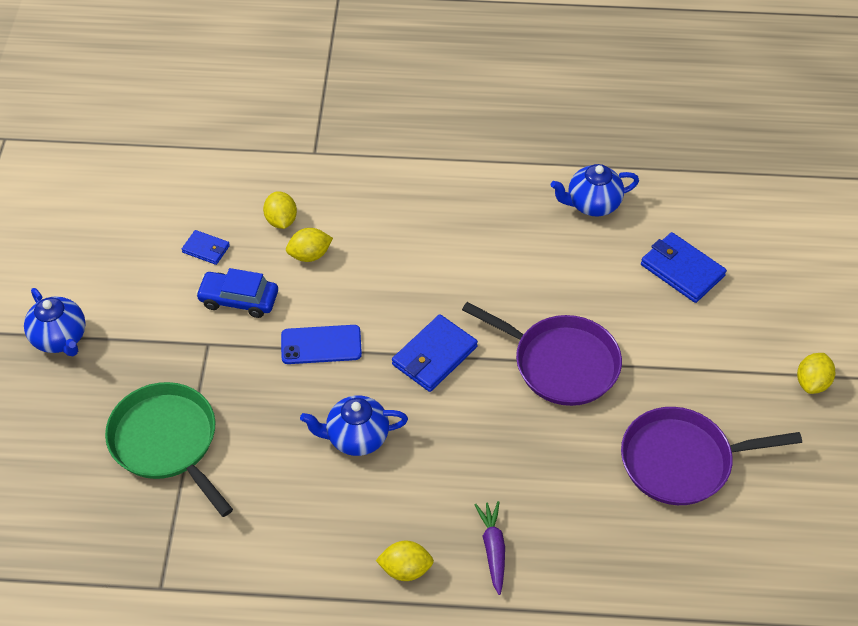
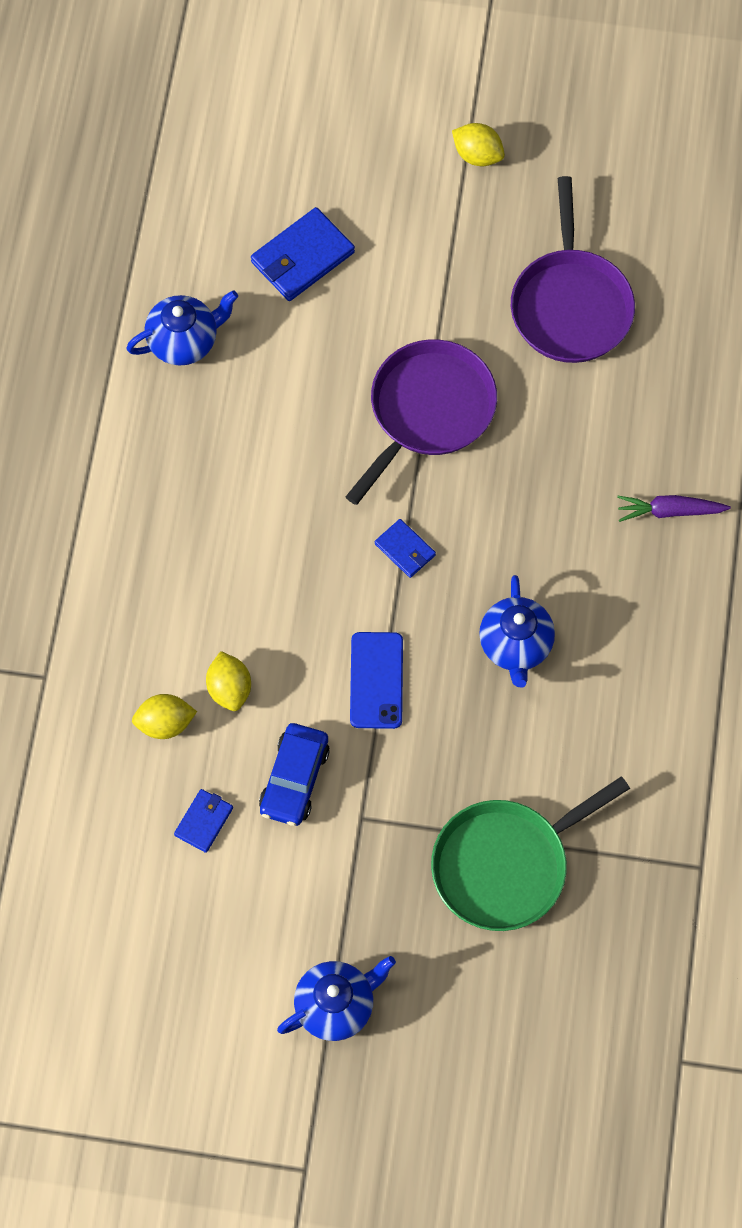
camera: 85 degrees left, 15 degrees up
yellow lemon [376,541,434,581] -> none
blue wallet [392,314,478,392] -> blue wallet [375,519,436,578], size x0.57
blue teapot [551,164,639,217] -> blue teapot turned 105 degrees counterclockwise [126,290,238,366]

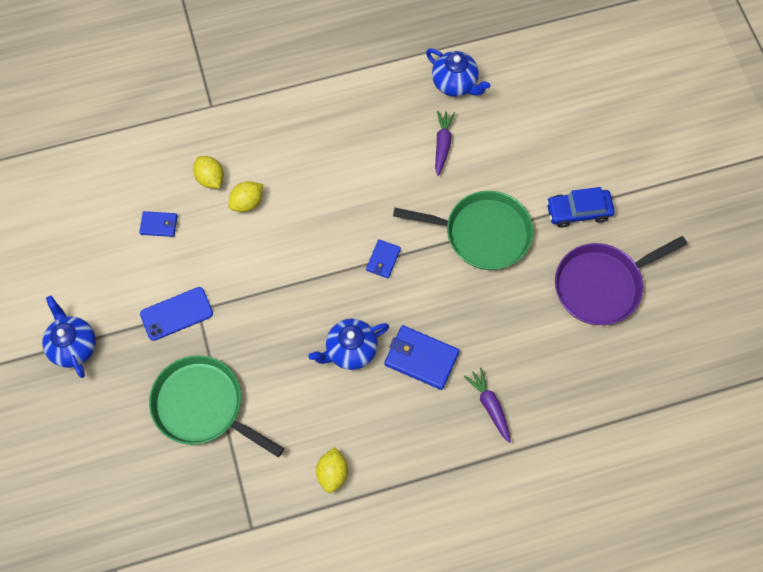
camera: 65 degrees right, 0 degrees up
blue wallet [251,207,355,301] -> blue wallet moved to [384,325,460,390]
blue car [259,723,330,826] -> blue car moved to [546,187,615,228]
blue teapot [277,956,396,1041] -> blue teapot turned 150 degrees counterclockwise [42,296,96,378]
purple pan [345,339,497,505] -> green pan [393,191,533,270]
blue phone [350,632,403,729] -> blue phone moved to [140,287,213,341]
yellow lemon [452,123,505,166] -> yellow lemon moved to [316,447,348,493]
none -> purple carrot [435,111,455,176]

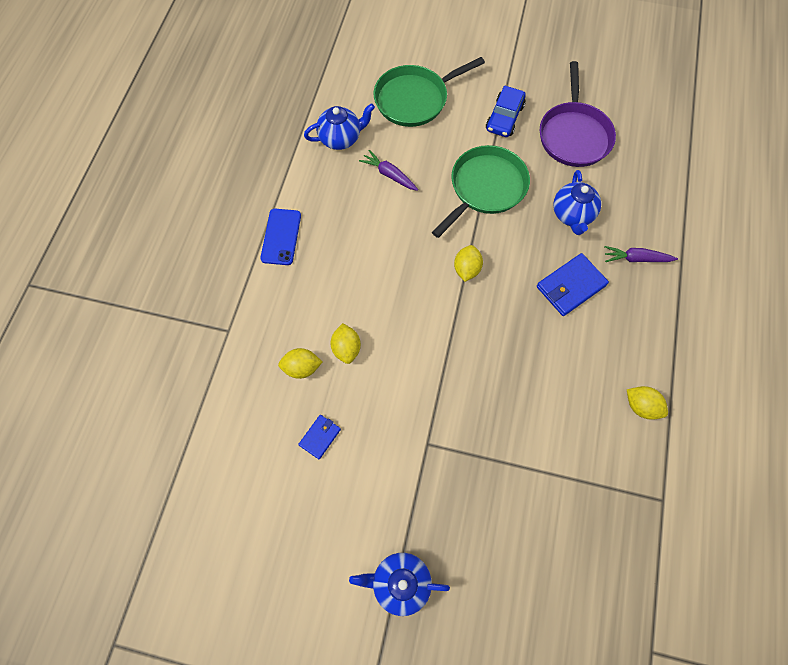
camera: 60 degrees left, 0 degrees up
blue phone [140,287,213,341] -> blue phone moved to [260,209,301,265]
green pan [149,355,284,457] -> green pan moved to [373,57,485,127]
blue teapot [308,319,389,370] -> blue teapot moved to [553,170,601,235]
blue wallet [366,239,401,278] -> yellow lemon [454,245,483,282]

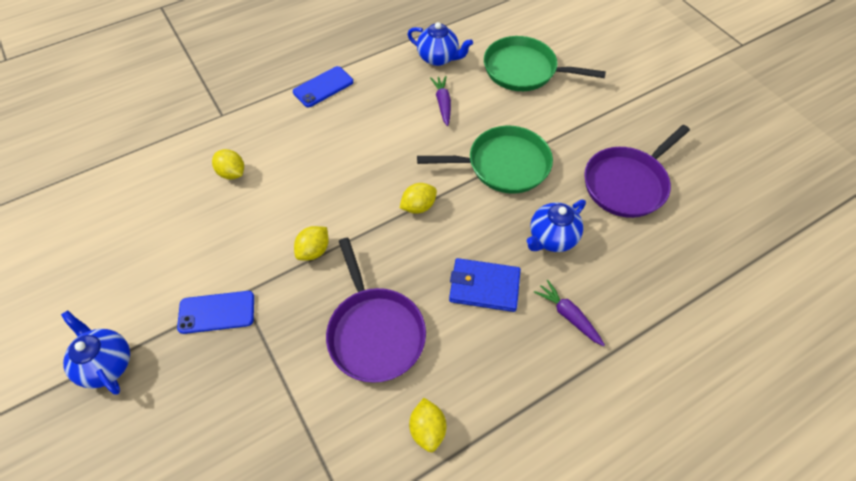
camera: 45 degrees right, 10 degrees down
blue wallet [298,415,341,459] -> none
yellow lemon [330,323,361,364] -> yellow lemon moved to [294,226,329,260]
blue car [486,85,526,137] -> none
none -> blue phone [177,291,254,334]
none -> purple pan [326,238,426,383]

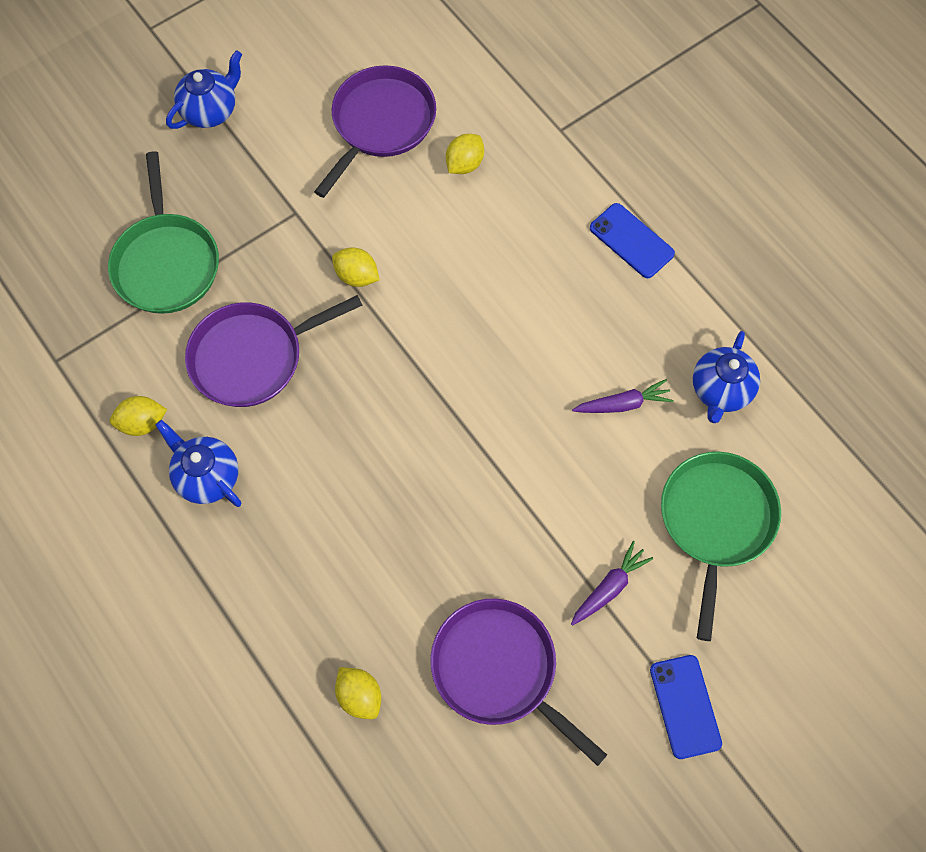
camera: 85 degrees right, 10 degrees up
blue phone [177,291,254,334] -> blue phone moved to [650,655,722,759]
yellow lemon [400,183,437,214] -> yellow lemon moved to [335,667,381,719]
green pan [417,126,553,193] -> green pan moved to [108,151,219,314]
blue wallet [449,258,521,312] -> none
blue teapot [527,200,586,252] -> blue teapot moved to [155,420,241,507]
purple carrot [534,280,605,346] -> purple carrot moved to [571,541,653,625]
none -> purple pan [314,65,436,198]

